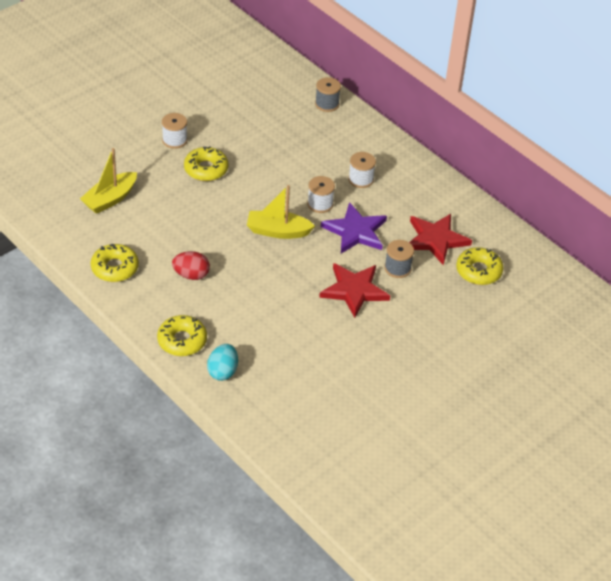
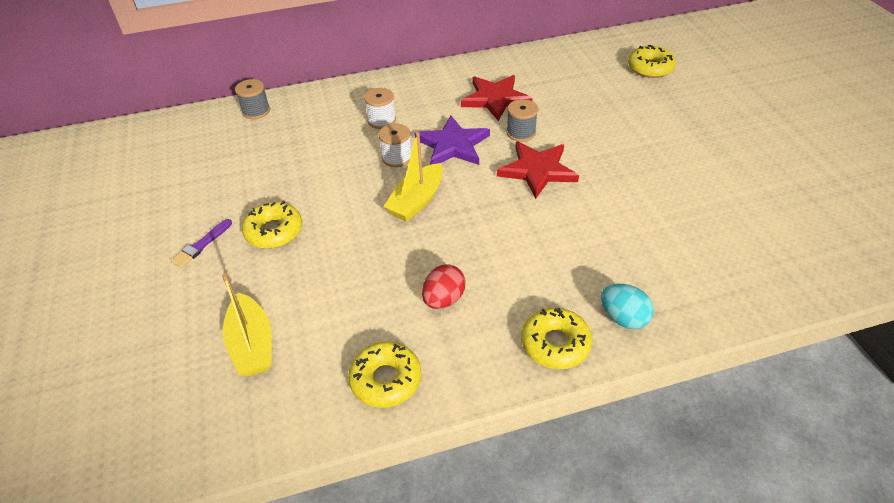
camera: 60 degrees left, 0 degrees up
white spool [162,113,188,149] -> purple brush [171,219,232,268]
yellow donut [456,247,504,285] -> yellow donut moved to [628,45,676,78]

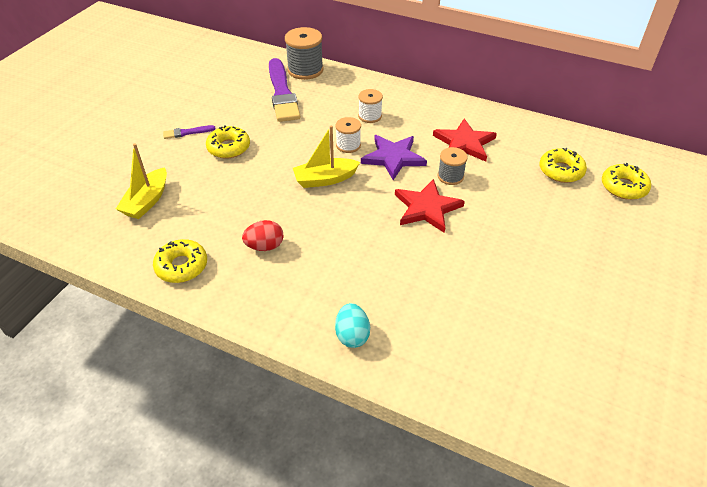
camera: 40 degrees right, 0 degrees up
grey spool [235,79,270,119] -> grey spool [285,27,324,80], size x1.66
yellow donut [521,307,592,369] -> yellow donut moved to [539,148,587,183]
none -> purple brush [269,58,300,122]

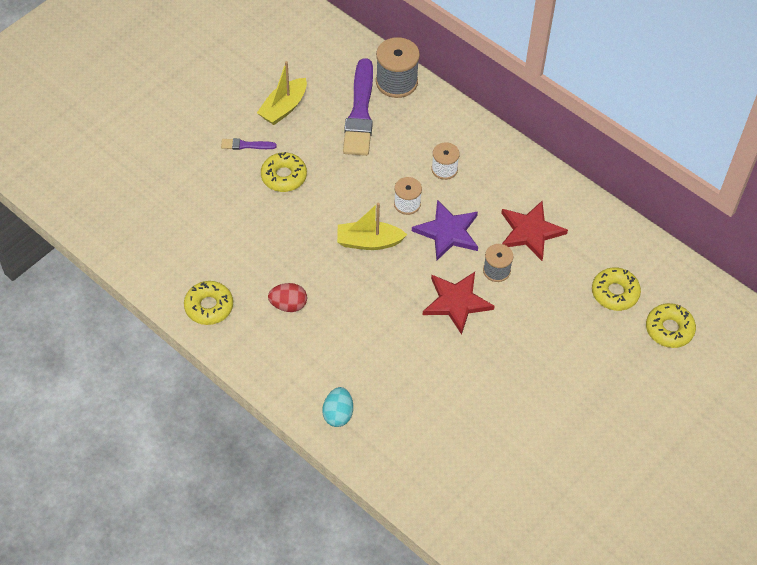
camera: 15 degrees right, 10 degrees up
yellow boat [116,143,167,219] -> yellow boat moved to [257,61,307,125]

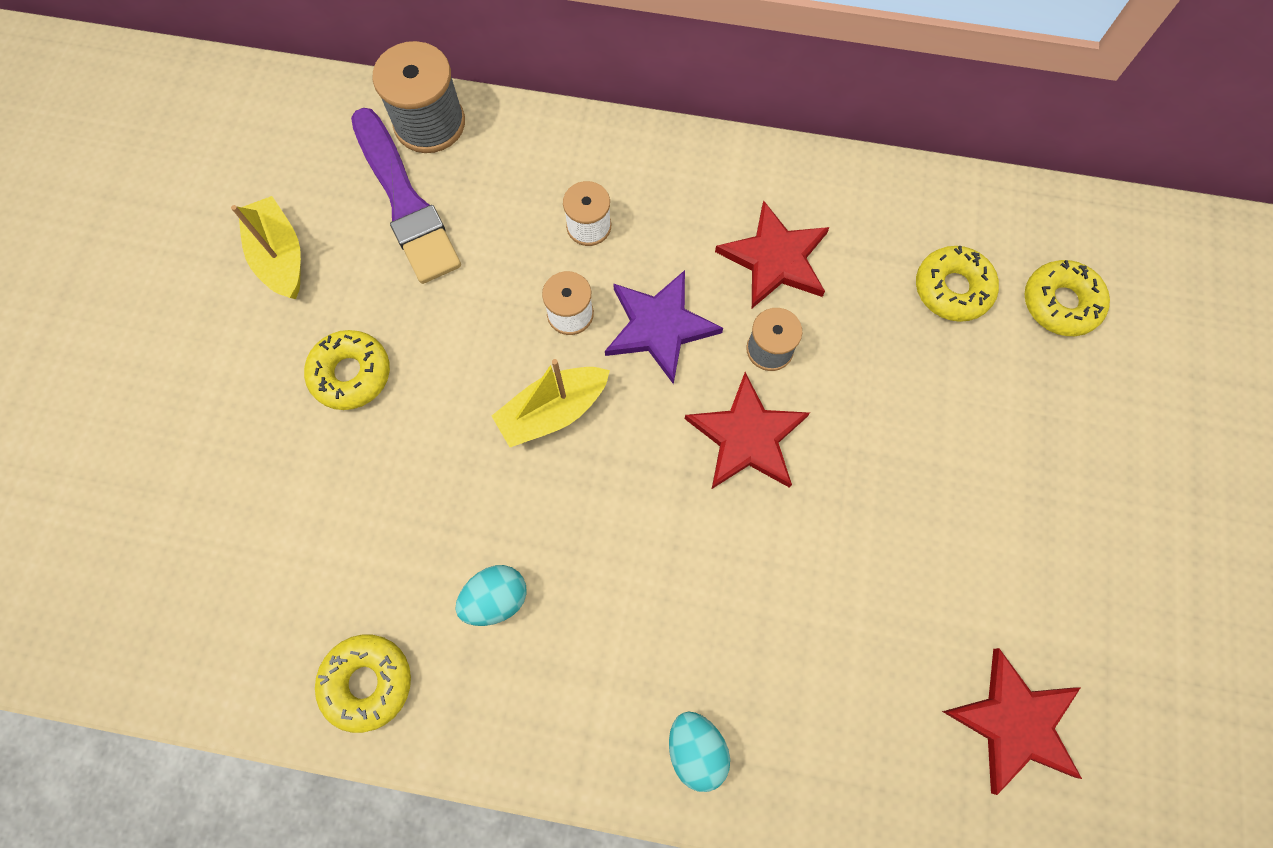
camera: 30 degrees left, 15 degrees up
purple brush [221,138,277,150] -> none
yellow boat [257,61,307,125] -> yellow boat turned 150 degrees clockwise [231,196,301,299]
red egg [268,283,307,312] -> turquoise egg [456,565,526,626]
none -> red star [942,648,1082,795]

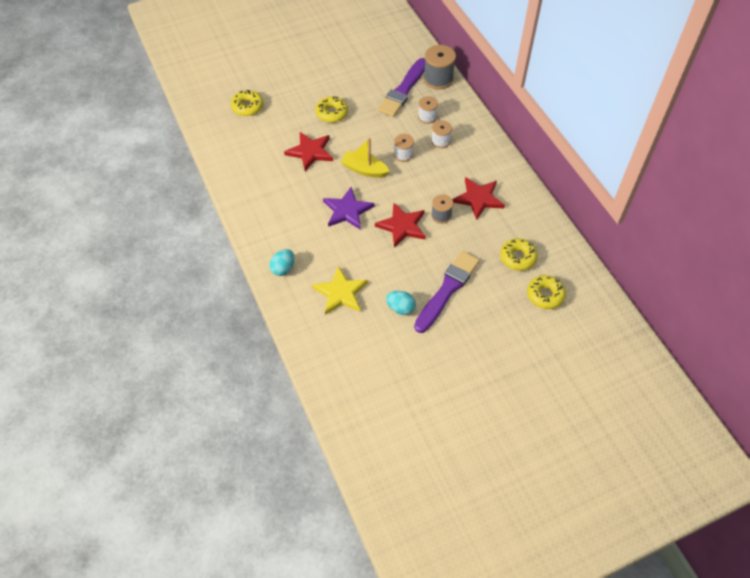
camera: 55 degrees right, 15 degrees down
yellow boat [231,196,301,299] -> none
yellow donut [315,635,411,733] -> yellow donut moved to [231,90,263,116]
turquoise egg [456,565,526,626] -> turquoise egg moved to [386,291,416,315]
purple star [605,270,723,384] -> purple star moved to [323,187,375,230]
red star [942,648,1082,795] -> red star moved to [284,132,333,171]
none -> yellow star [312,266,368,315]
none -> purple brush [414,251,480,333]
none -> white spool [418,96,438,124]

